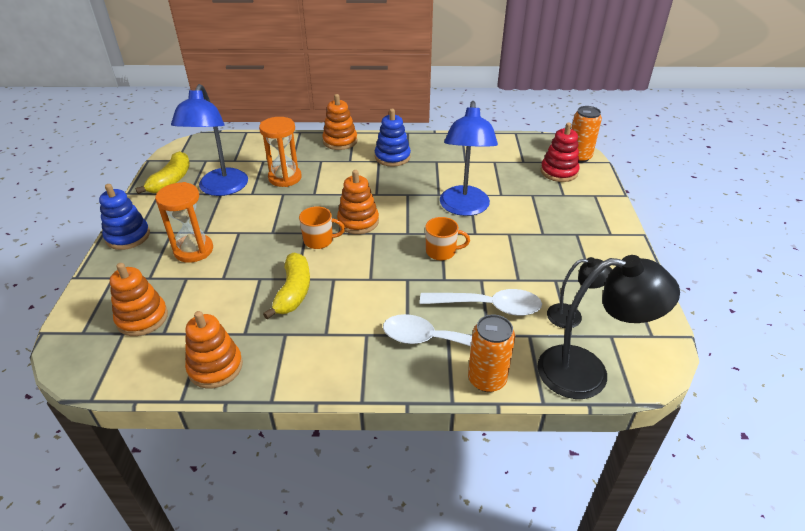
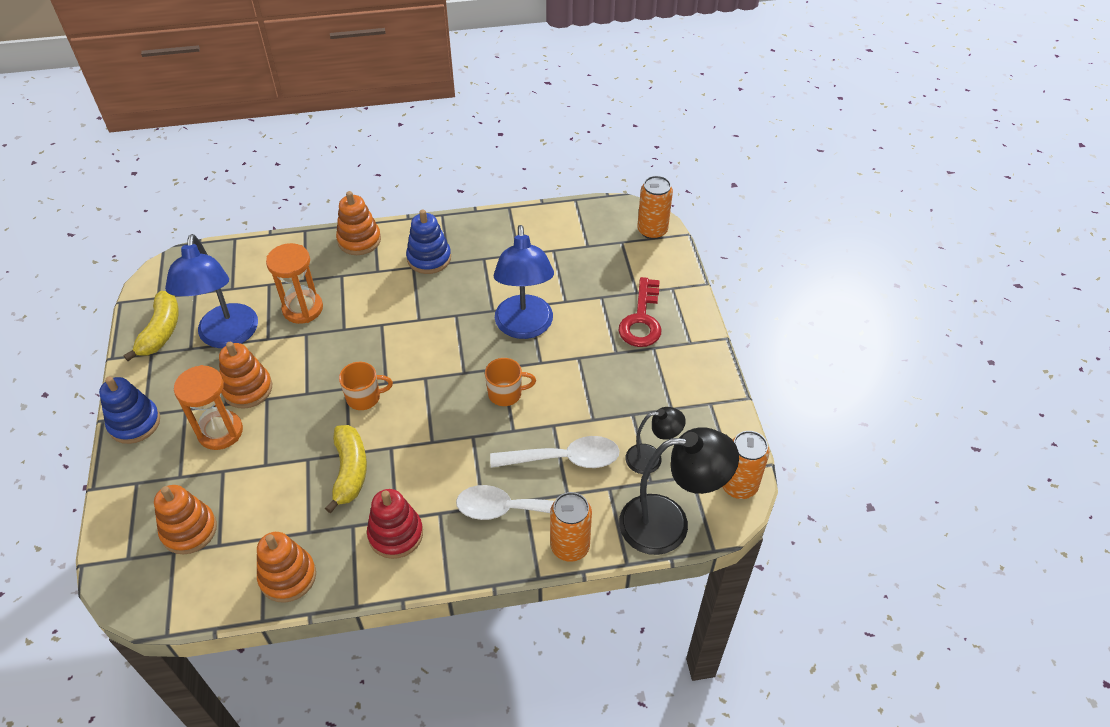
camera: 10 degrees left, 10 degrees up
orange stacking toy [337,170,379,234] -> orange stacking toy moved to [219,342,272,409]
red stacking toy [541,123,580,182] -> red stacking toy moved to [367,489,423,559]
none -> red key [618,277,662,347]
none -> orange can [723,431,769,499]

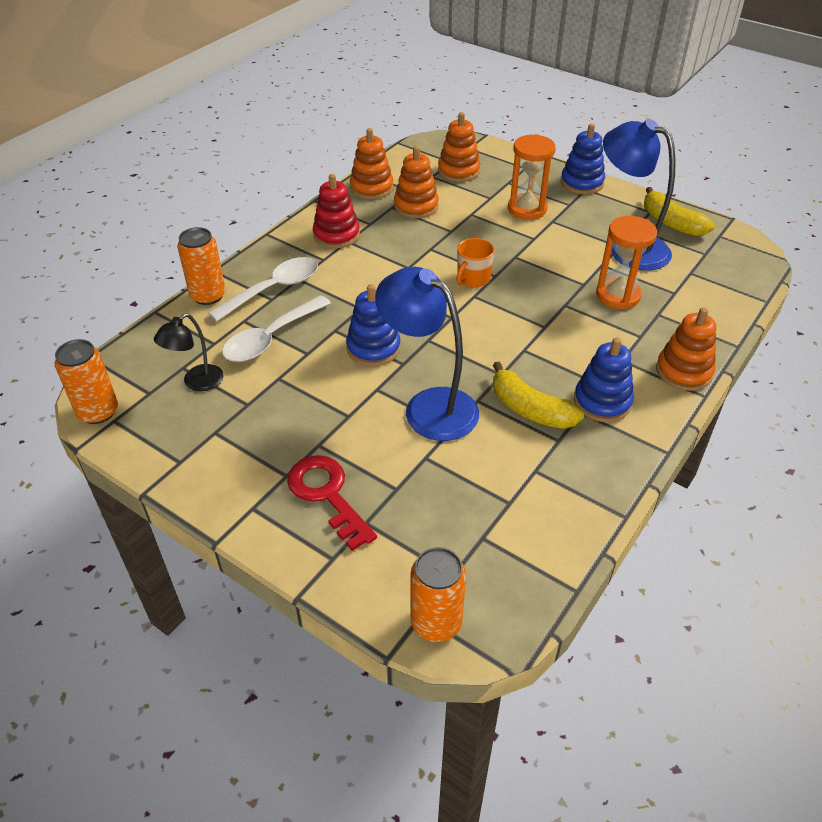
camera: 135 degrees right, 5 degrees down
orange stacking toy [219,342,272,409] -> orange stacking toy moved to [394,146,439,219]
yellow banana [325,425,367,513] -> yellow banana moved to [493,362,584,429]
orange mug [485,358,536,406] -> blue stacking toy [346,284,401,366]
black lamp [619,428,739,555] -> none

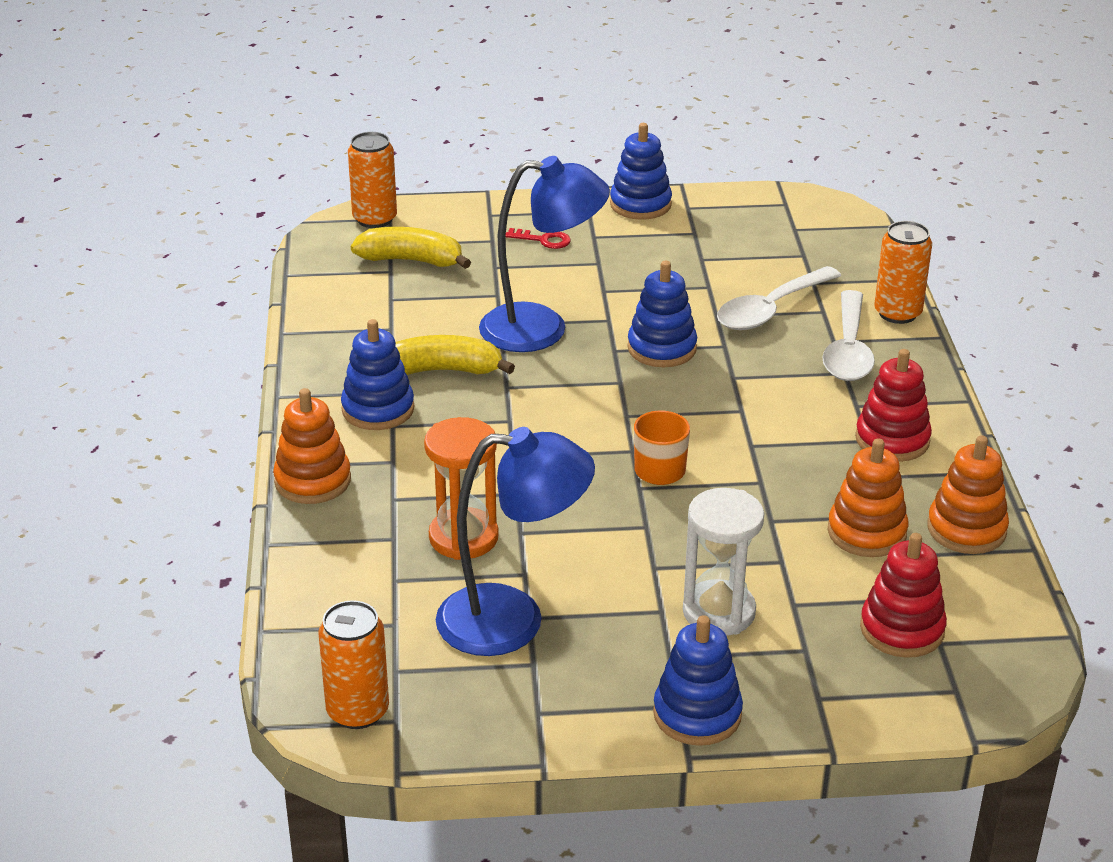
camera: 140 degrees right, 10 degrees down
orange can [55,339,118,424] -> orange can moved to [318,600,389,729]
black lamp [154,313,224,392] -> none
white spoon [222,295,331,362] -> white spoon turned 135 degrees counterclockwise [717,266,841,330]
red key [287,455,377,551] -> red key [505,228,571,249], size x0.53
orange stacking toy [438,112,481,182] -> red stacking toy [860,533,947,658]
orange hourglass [508,134,556,220] -> white hourglass [683,488,764,636]
yellow banana [644,187,715,236] -> yellow banana moved to [351,227,471,269]
none -> blue stacking toy [610,123,672,220]

